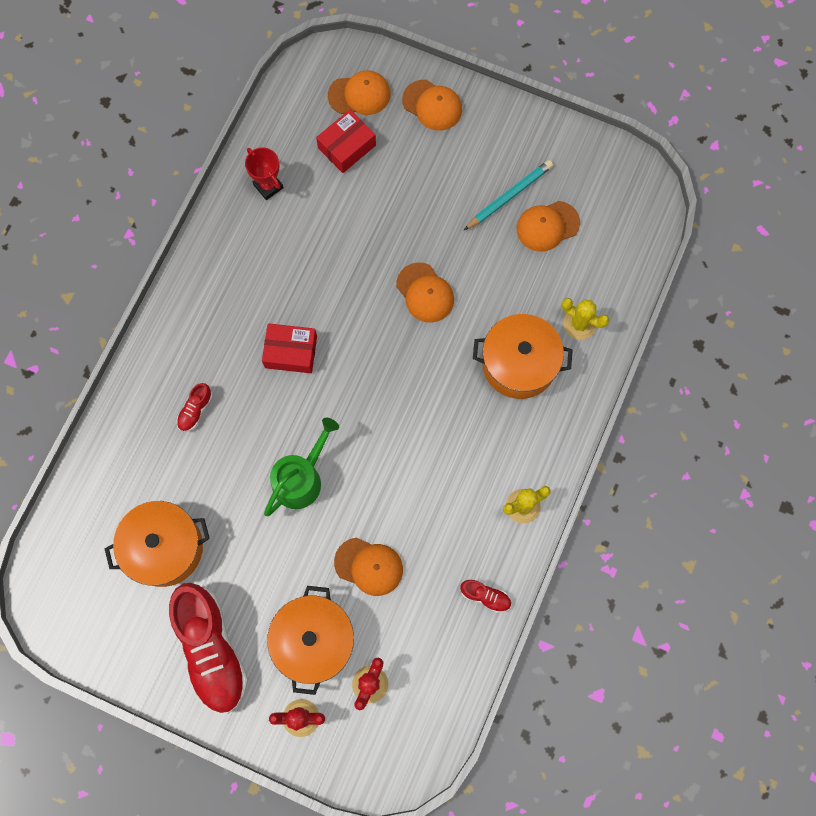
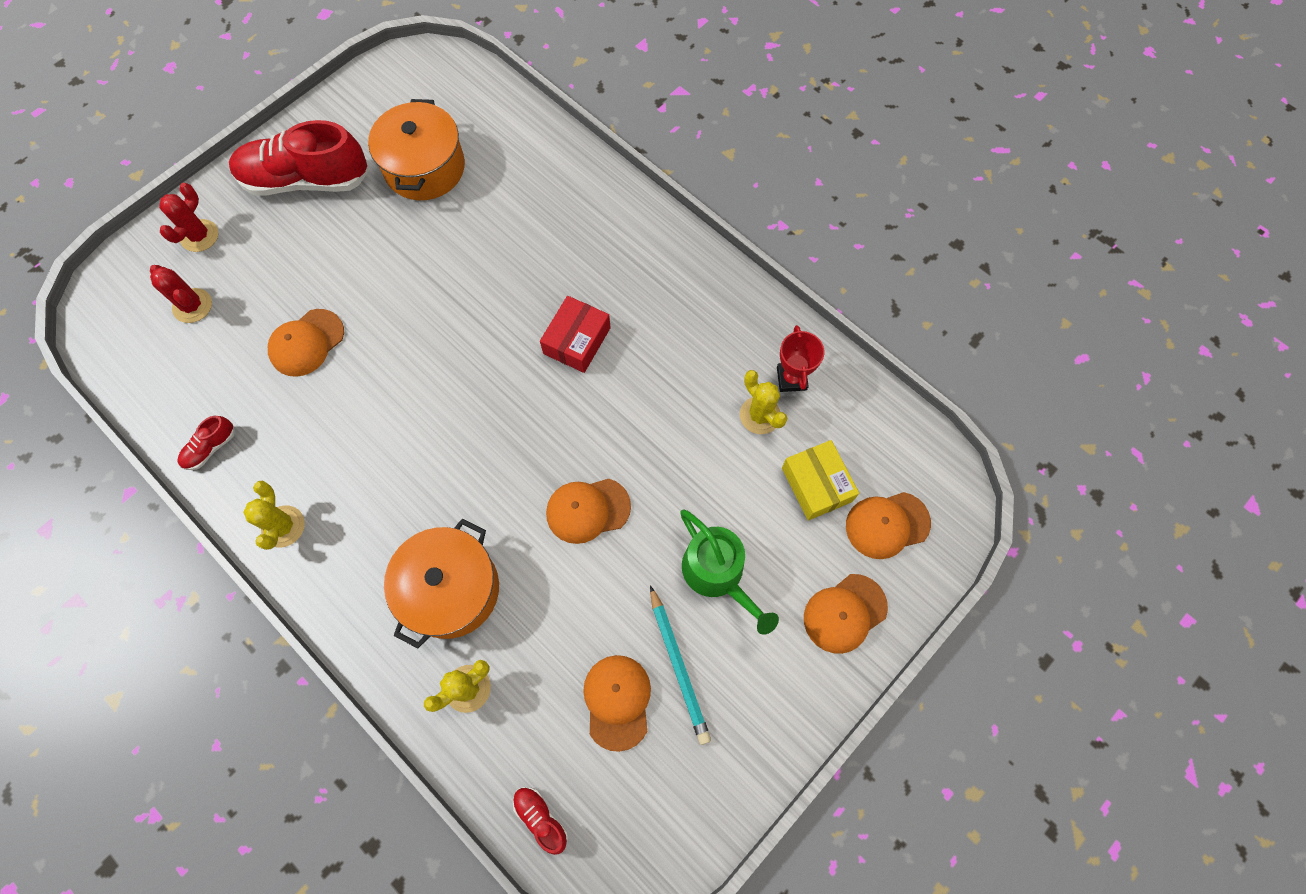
camera: 110 degrees right, 5 degrees down
red shoe [177,383,213,432] -> red shoe moved to [513,787,568,855]
red trophy [245,147,284,200] -> red trophy turned 75 degrees counterclockwise [777,325,825,392]
green watering can [264,418,339,516] -> green watering can moved to [680,510,779,635]
orange pot [267,586,354,695] -> none
red box [316,110,376,173] -> yellow box [782,440,859,520]
orange cap [328,70,390,115] -> orange cap turned 60 degrees clockwise [846,492,931,559]
none -> yellow cactus [740,370,788,434]

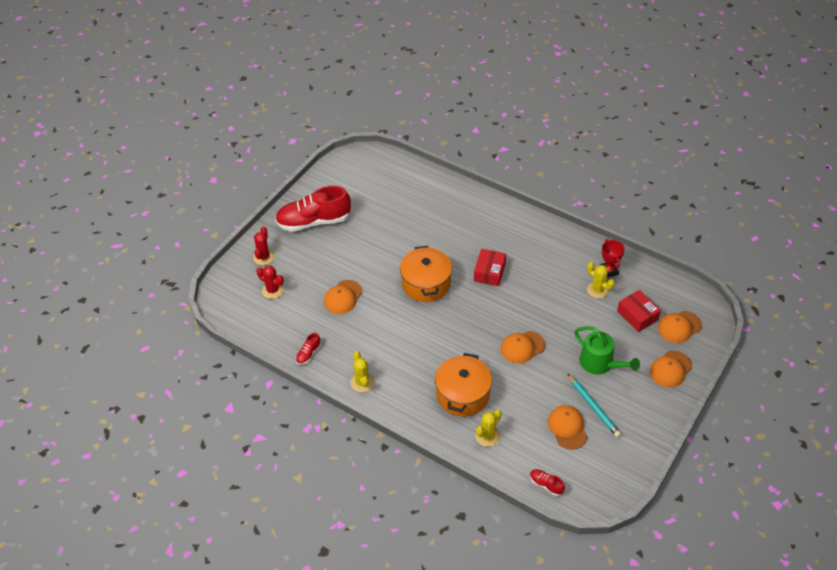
camera: 10 degrees left, 20 degrees down
orange pot [368,99,465,200] -> orange pot moved to [400,246,452,302]
yellow box [782,440,859,520] -> red box [617,290,661,332]

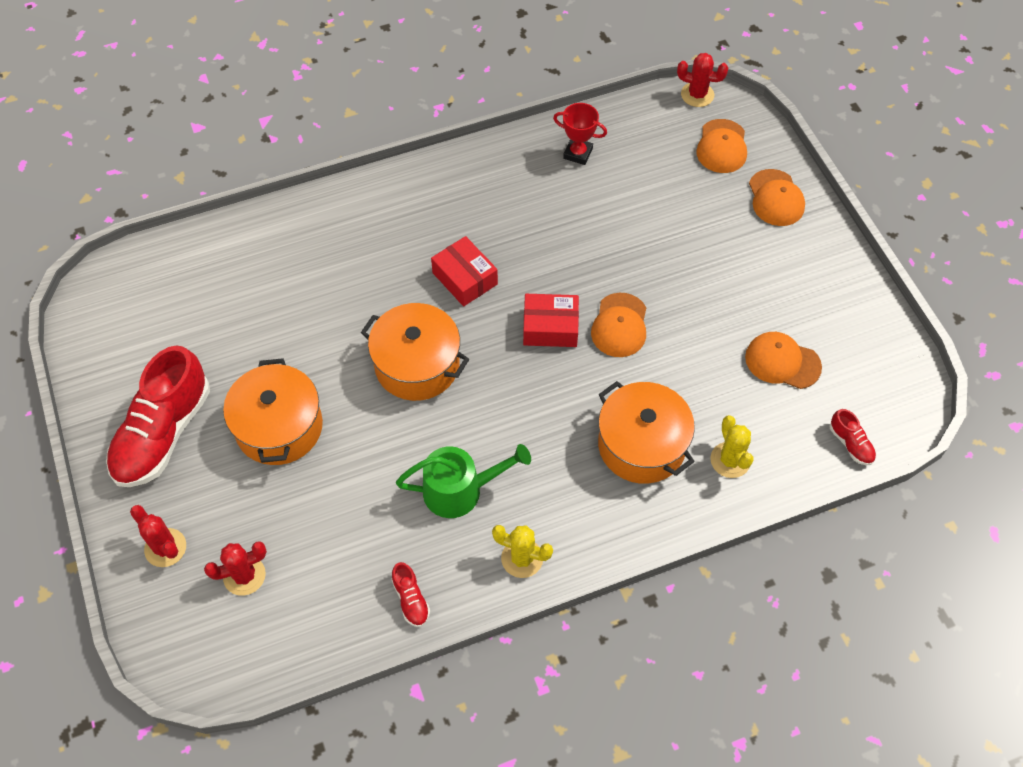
camera: 55 degrees left, 10 degrees up
orange cap [324,280,363,314] -> none
red shoe [530,469,565,496] -> red shoe turned 105 degrees counterclockwise [830,409,876,466]
turquoise pencil [567,373,621,438] -> none
green watering can [574,326,640,374] -> green watering can moved to [396,444,531,518]
yellow cactus [587,262,615,299] -> none
red box [617,290,661,332] -> red box moved to [523,294,579,347]
none -> orange pot [223,358,323,465]
none -> red cactus [677,53,728,107]

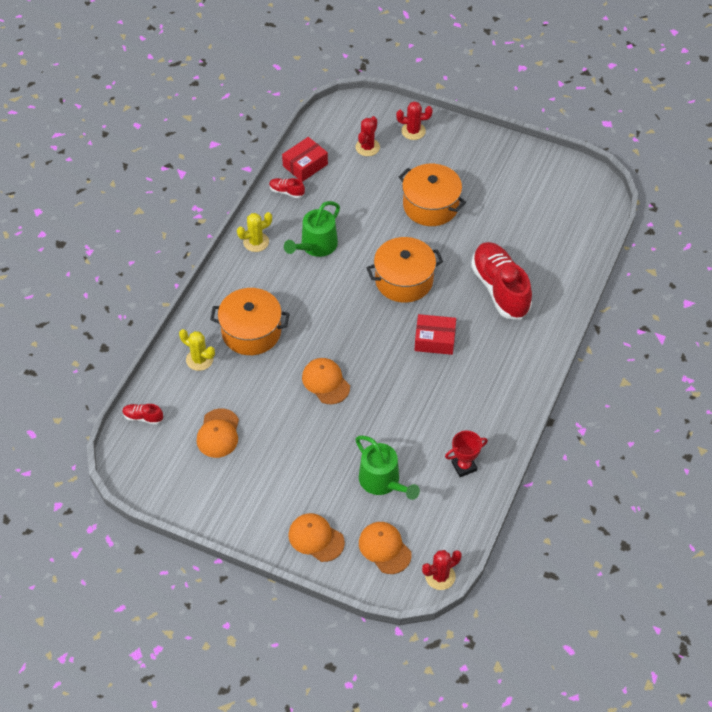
camera: 135 degrees right, 5 degrees down
red shoe [106,346,210,487] -> red shoe moved to [471,242,532,320]
red box [523,294,579,347] -> red box moved to [282,137,328,182]
orange cap [745,332,822,389] -> orange cap turned 120 degrees clockwise [197,408,239,458]
none -> green watering can [355,436,420,500]

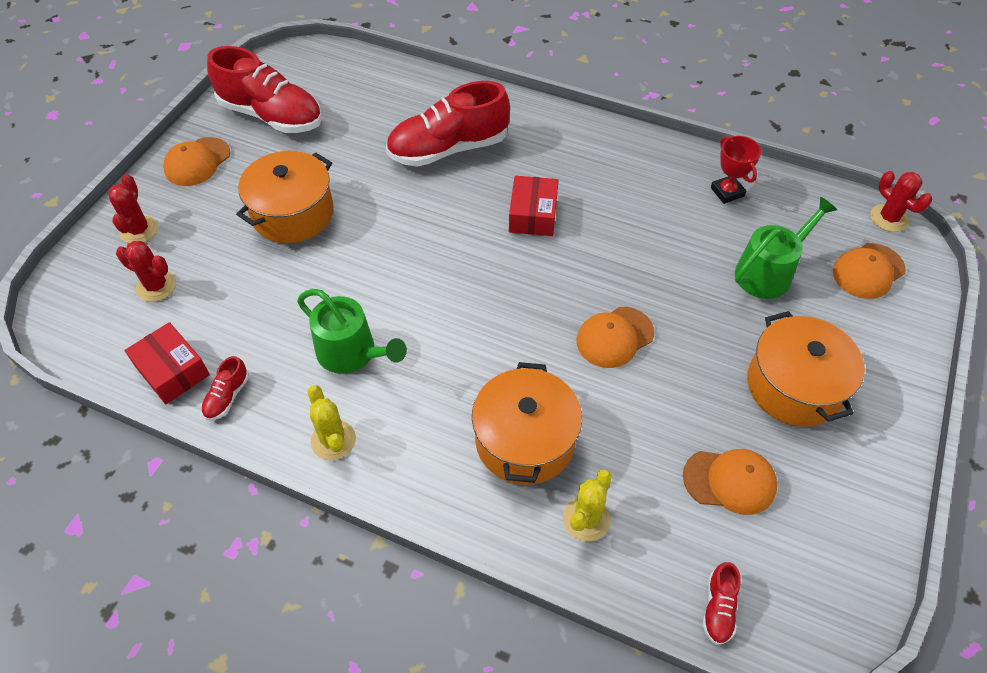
camera: 90 degrees left, 0 degrees up
orange cap [289,513,345,562] -> orange cap moved to [163,137,230,186]
orange pot [366,237,443,303] -> orange pot moved to [747,311,865,427]
none -> red shoe [207,46,322,133]

